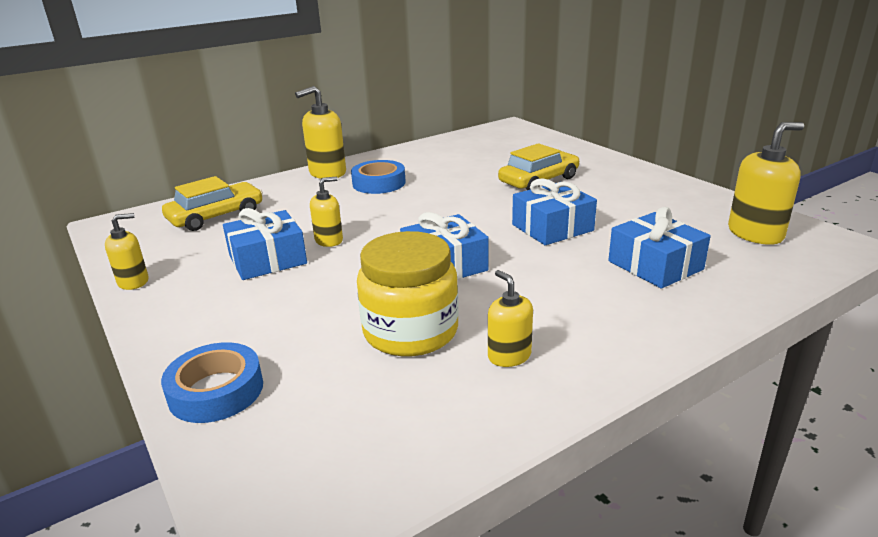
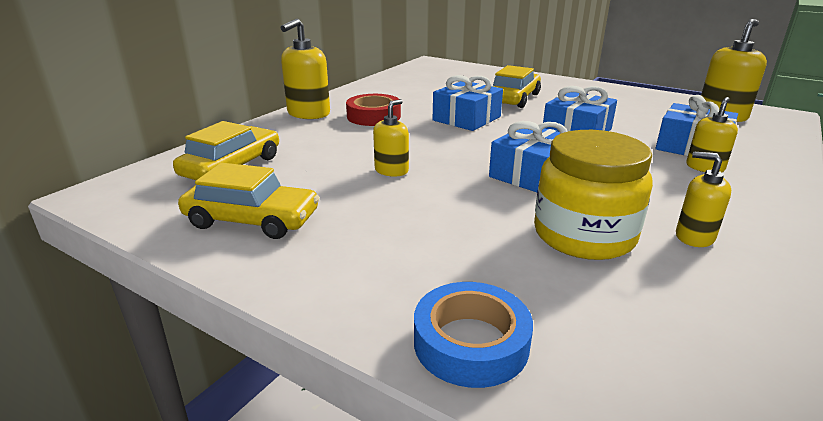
camera: 25 degrees left, 0 degrees up
yellow soap dispenser [105,213,149,290] -> yellow soap dispenser moved to [686,97,738,172]
blue gift [223,208,307,280] -> blue gift moved to [433,75,503,131]
blue tape [351,160,406,194] -> red tape [346,94,401,126]
none -> yellow car [178,163,320,239]

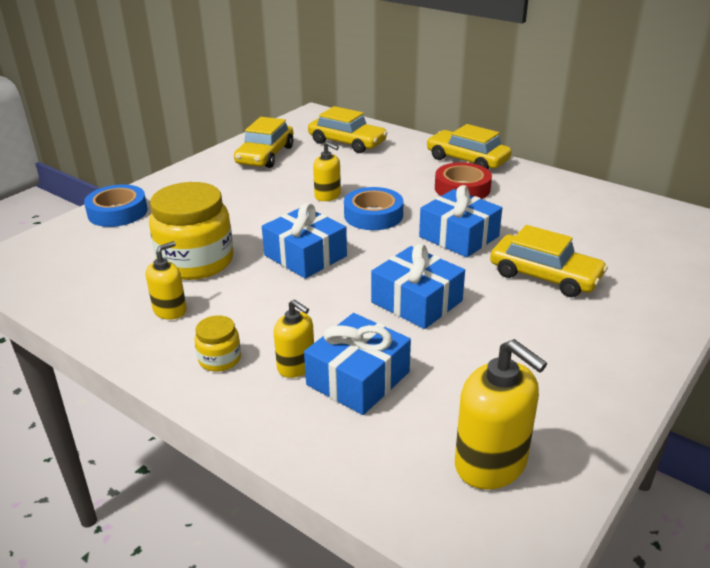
camera: 95 degrees right, 5 degrees up
yellow soap dispenser [281,18,330,119] -> yellow car [426,124,512,169]
none -> yellow jar [194,315,241,372]
none -> blue tape [344,187,403,230]

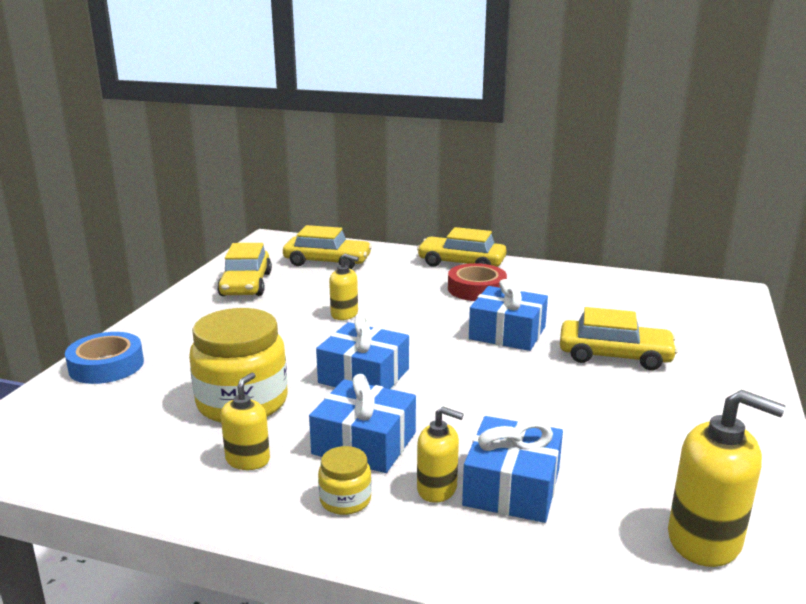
camera: 20 degrees left, 10 degrees down
blue tape [344,187,403,230] -> none
blue gift [371,244,465,329] -> blue gift moved to [309,374,416,473]

